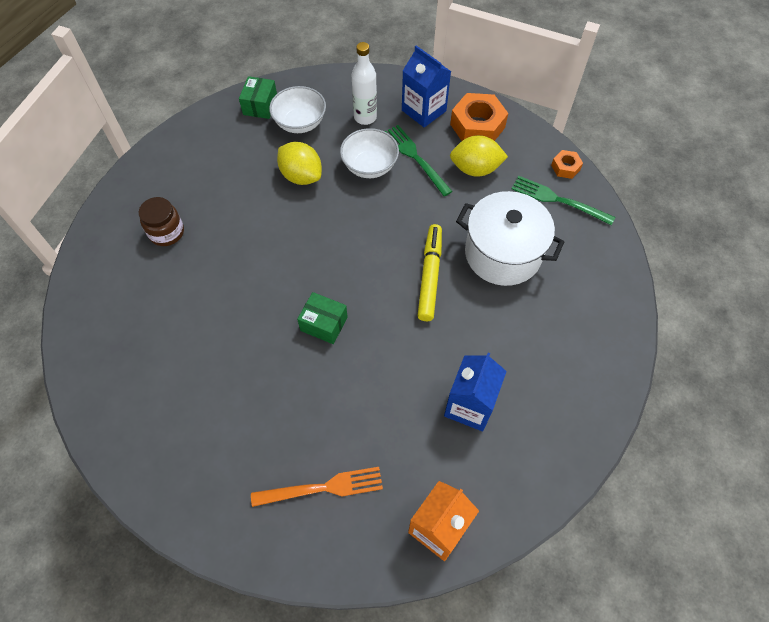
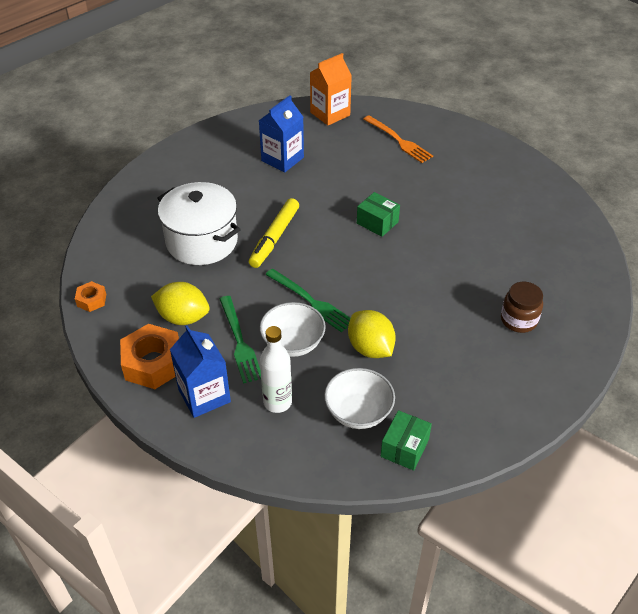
camera: 165 degrees left, 15 degrees down
orange fork [251,467,383,507] -> orange fork turned 135 degrees counterclockwise [363,115,433,163]
green fork [512,176,615,225] -> green fork moved to [265,268,350,332]

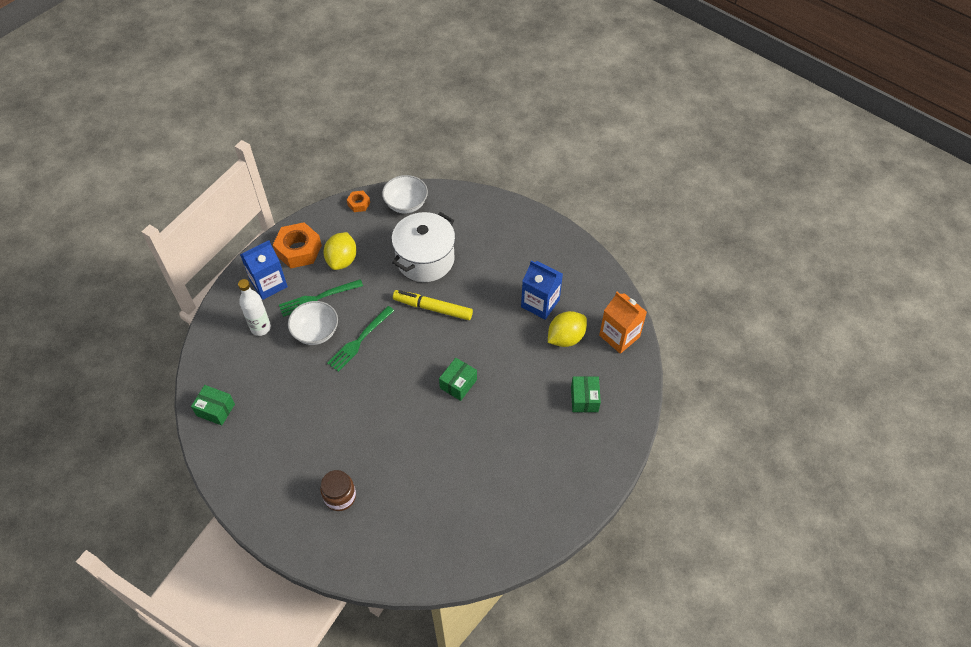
camera: 85 degrees right, 10 degrees up
white bowl [324,368,395,429] -> white bowl moved to [382,175,428,214]
yellow lemon [348,310,396,358] -> yellow lemon moved to [548,311,587,347]
orange fork [363,115,433,163] -> green box [571,376,601,412]

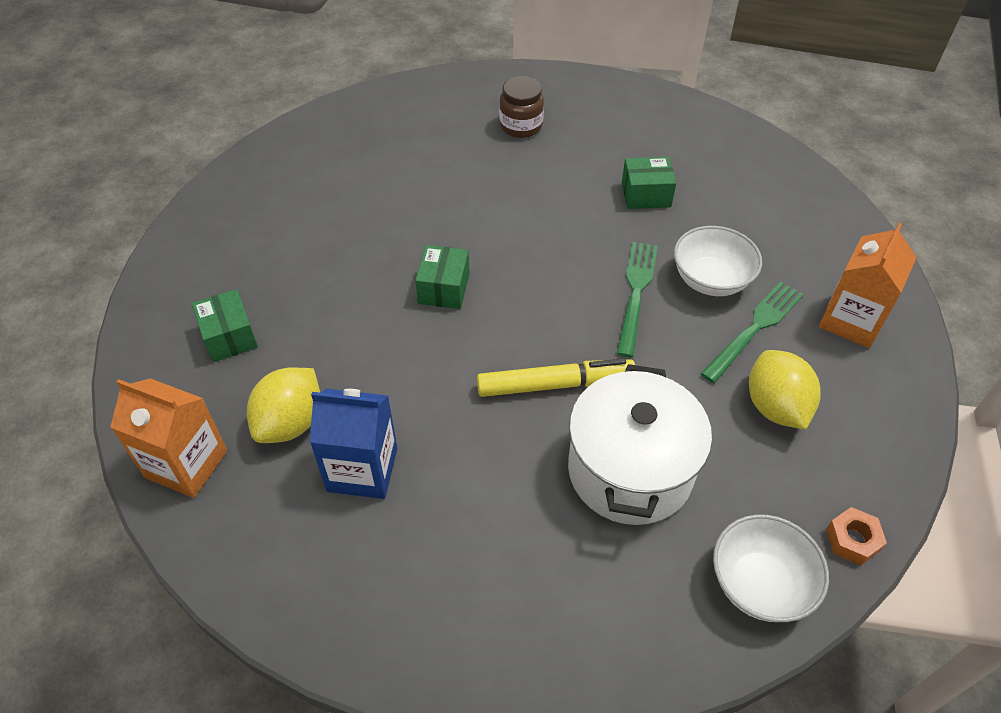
camera: 155 degrees right, 5 degrees down
green box [191,385,235,426] -> green box moved to [622,157,676,209]
white bottle [238,279,271,336] -> none
blue carton [240,240,288,300] -> orange carton [819,223,917,348]
orange nut [273,222,322,269] -> none

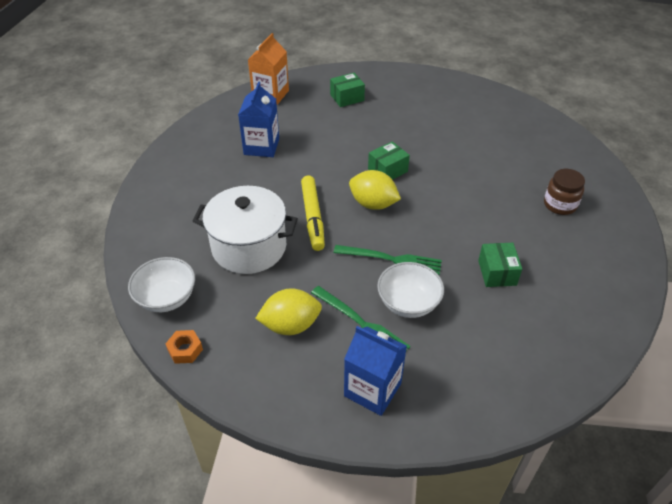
camera: 90 degrees right, 5 degrees down
yellow lemon [247,367,320,443] -> yellow lemon moved to [349,170,401,210]
green box [415,245,470,309] -> green box turned 45 degrees counterclockwise [368,141,410,180]
orange carton [819,223,917,348] -> blue carton [344,326,407,416]

